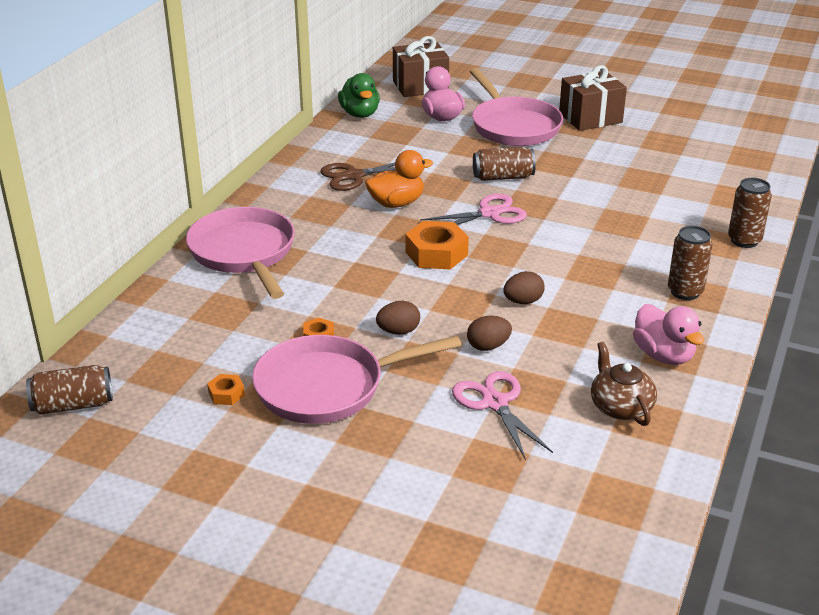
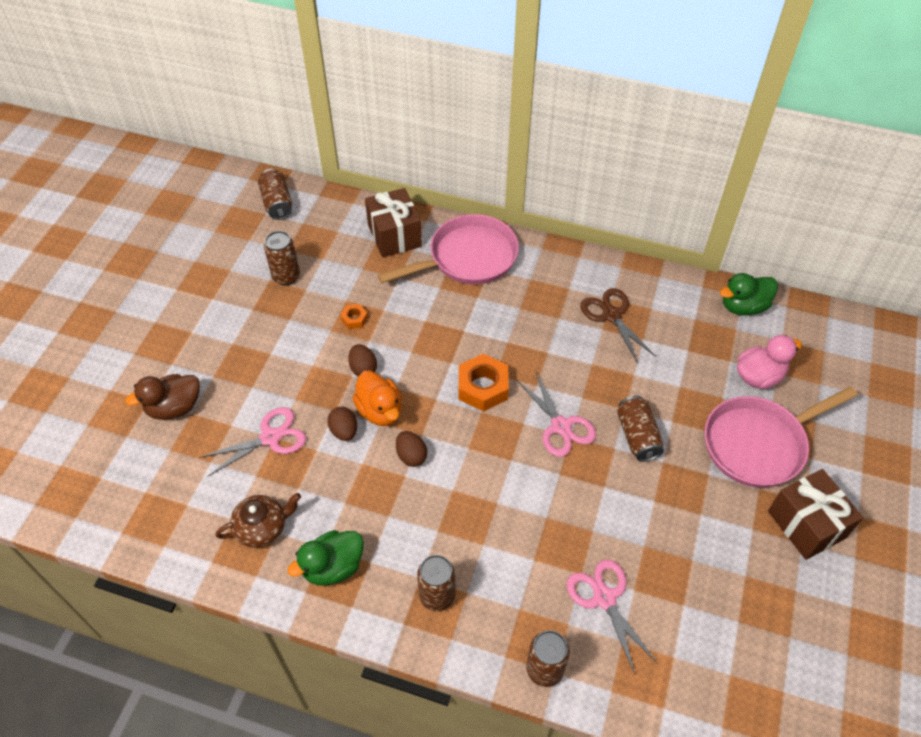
camera: 85 degrees right, 20 degrees up
orange nut [207,374,245,405] -> brown can [264,231,300,285]
pink pan [252,335,462,424] -> none
orange duck [365,150,433,208] -> orange duck moved to [352,370,402,426]
brown gift [393,36,449,97] -> brown gift moved to [365,188,422,257]
pink duck [633,304,704,365] -> green duck [287,530,364,586]
none -> brown duck [125,374,200,420]
none -> pink scissors [566,560,658,675]

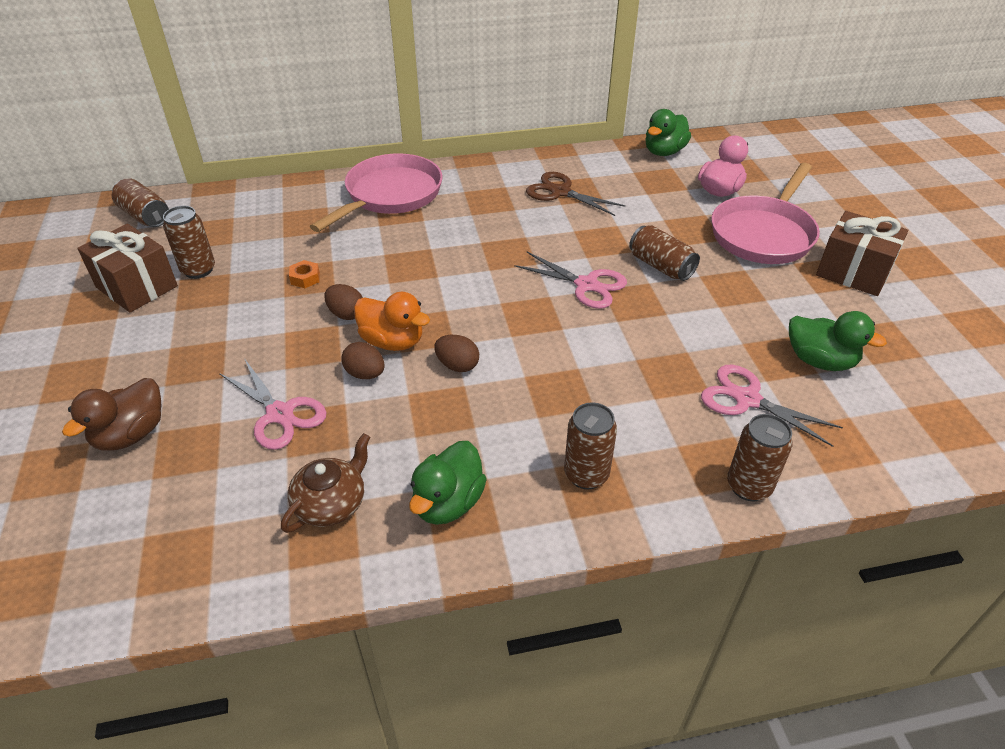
camera: 30 degrees left, 10 degrees down
pink scissors [199,407,306,476] -> pink scissors turned 105 degrees clockwise [219,358,326,450]
brown gift [365,188,422,257] -> brown gift moved to [77,224,178,313]
orange nut [459,353,509,412] -> none
none -> green duck [789,311,887,371]

